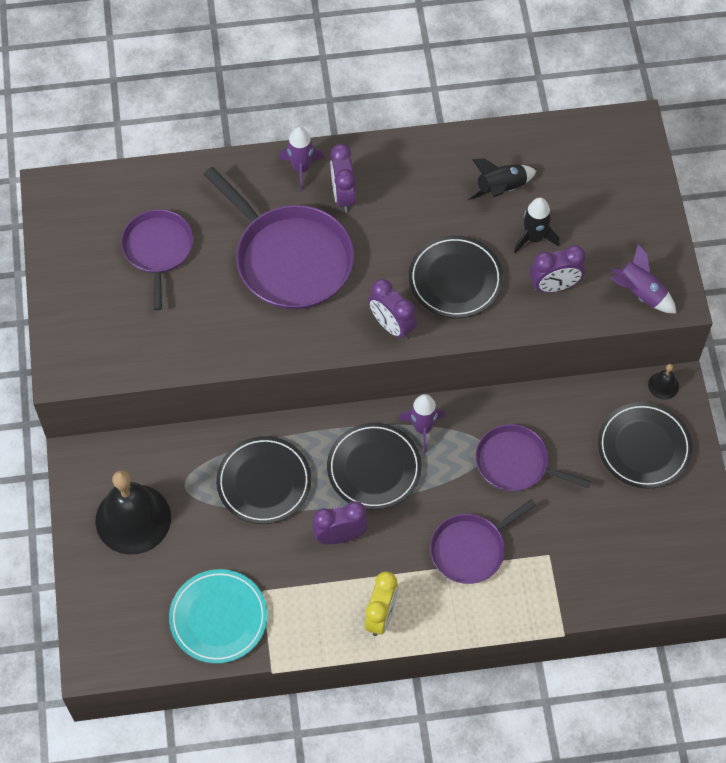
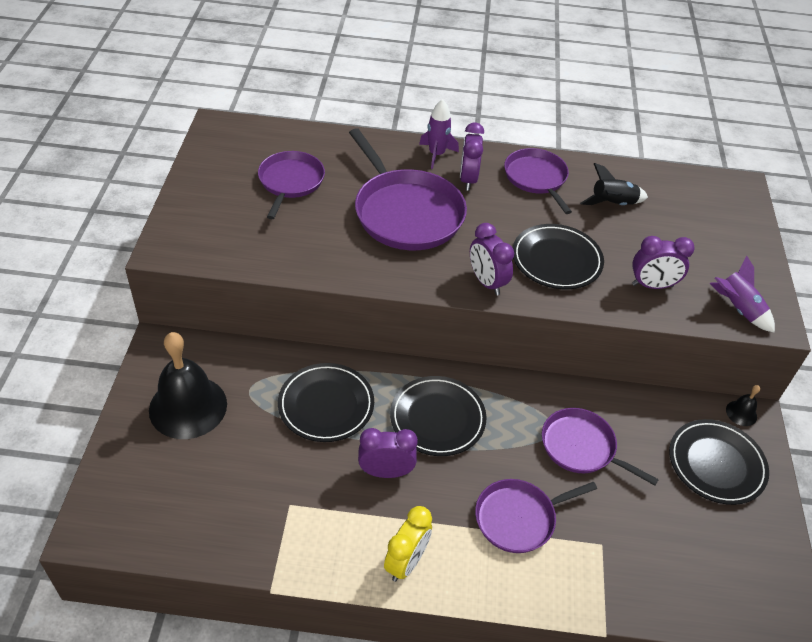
camera: 10 degrees right, 15 degrees down
turquoise plate [169,569,268,664] -> none
purple rocket [399,394,445,453] -> none
black rocket [514,197,560,253] -> none
none -> purple pan [504,148,572,214]

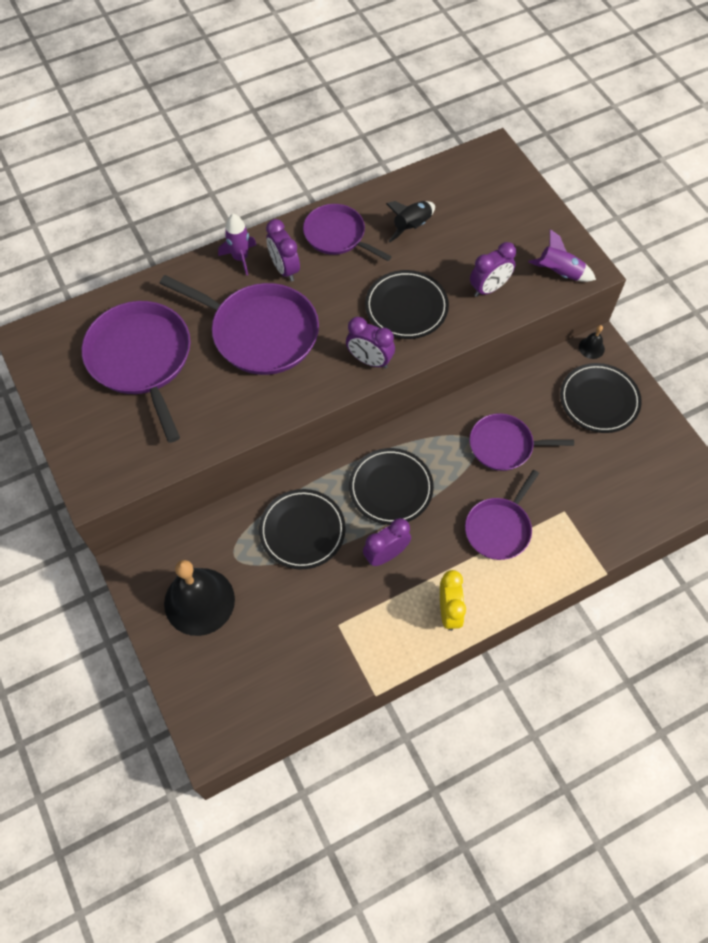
camera: 30 degrees left, 15 degrees up
purple pan [258,151,325,219] -> purple pan [82,301,191,443], size x1.62

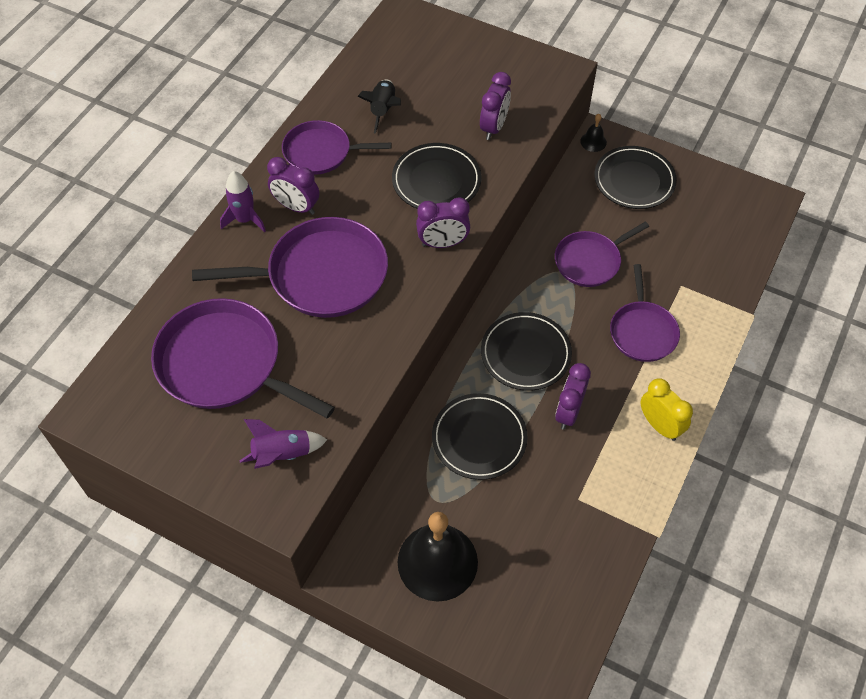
camera: 35 degrees left, 5 degrees down
purple rocket [528,229,596,282] -> purple rocket moved to [239,419,327,469]

